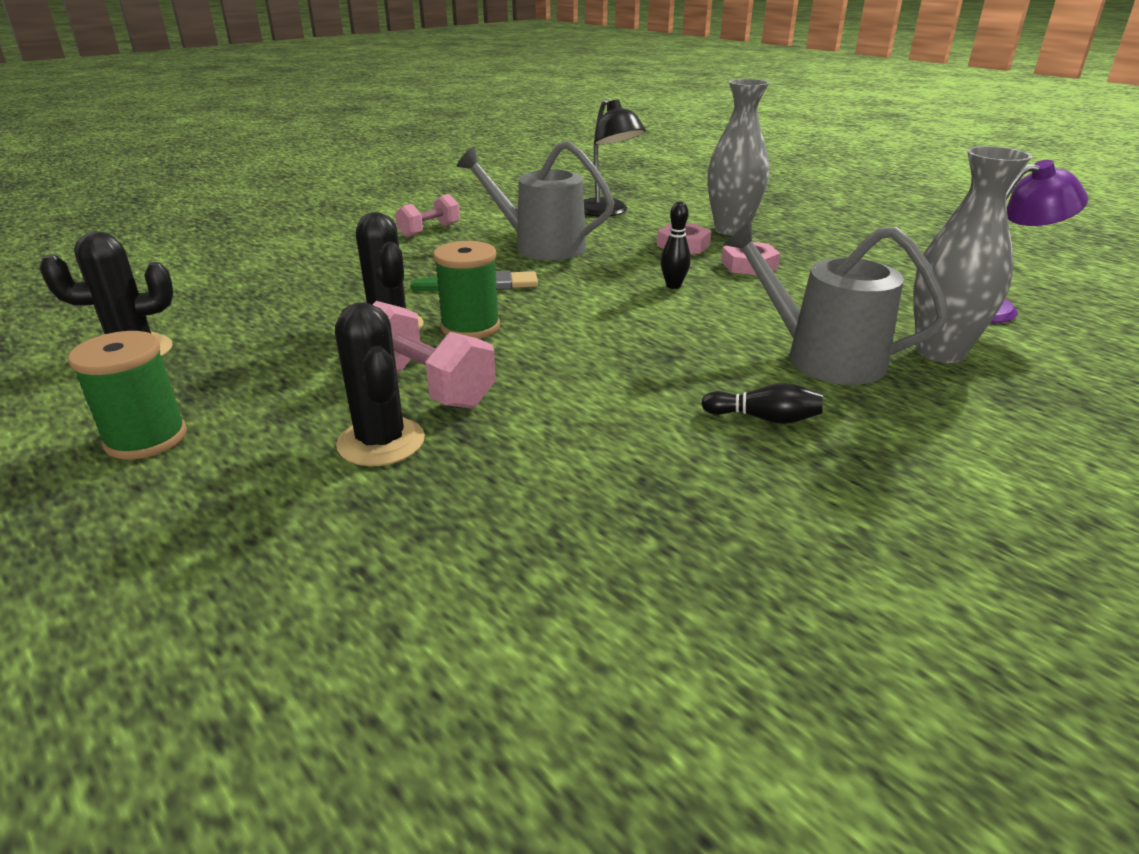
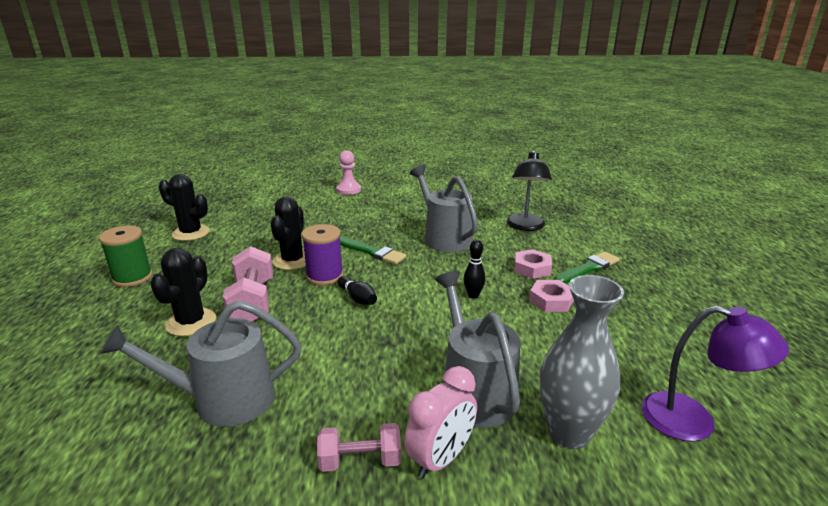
camera: 40 degrees right, 5 degrees down
pink dumbbell [395,194,460,237] -> pink dumbbell moved to [317,423,401,472]
green spool [433,241,500,339] -> purple spool [302,224,343,285]
black bowling pin [701,383,823,424] -> black bowling pin moved to [337,276,377,305]
grey vase [707,79,769,236] -> green brush [554,252,620,284]
none -> grey watering can [100,301,301,427]
none -> pink pawn [336,151,361,195]
none -> pink clock [404,366,477,479]

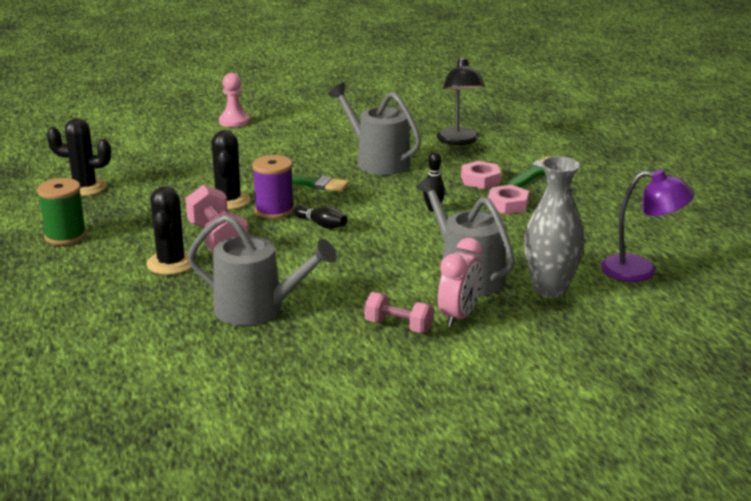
camera: 15 degrees left, 0 degrees up
grey watering can [100,301,301,427] -> grey watering can turned 135 degrees counterclockwise [187,214,336,326]
pink dumbbell [317,423,401,472] -> pink dumbbell turned 45 degrees clockwise [365,292,433,333]

